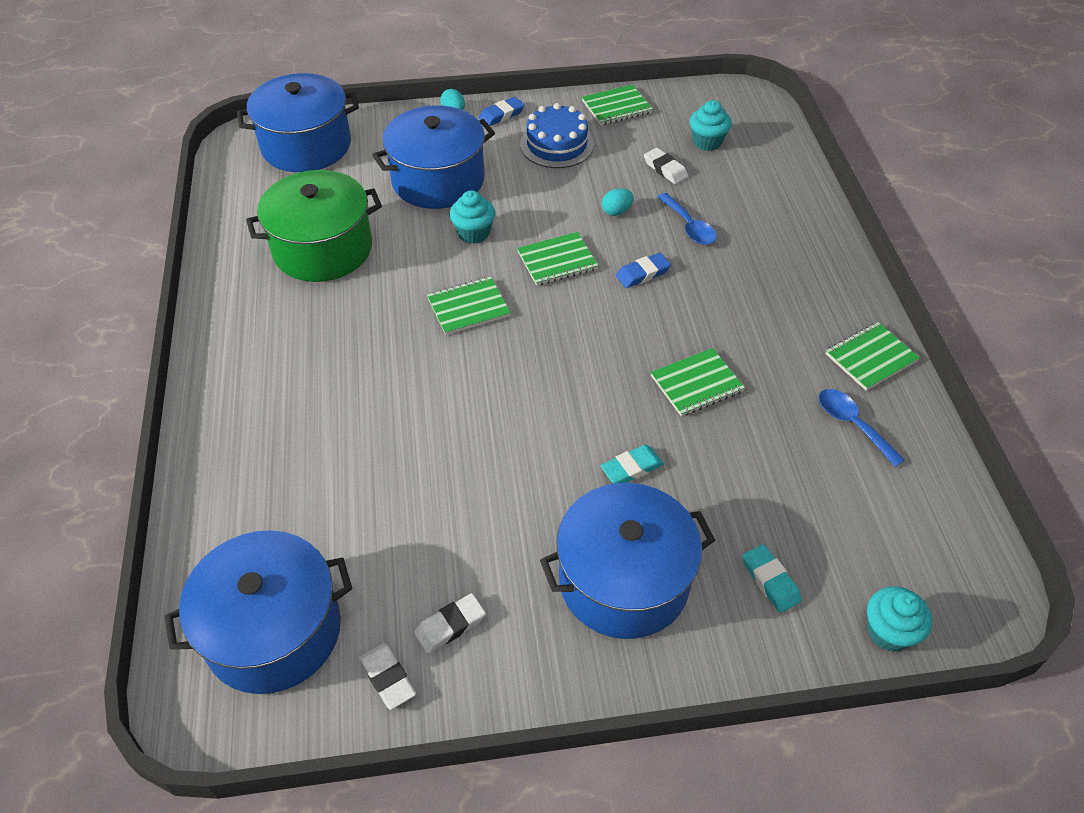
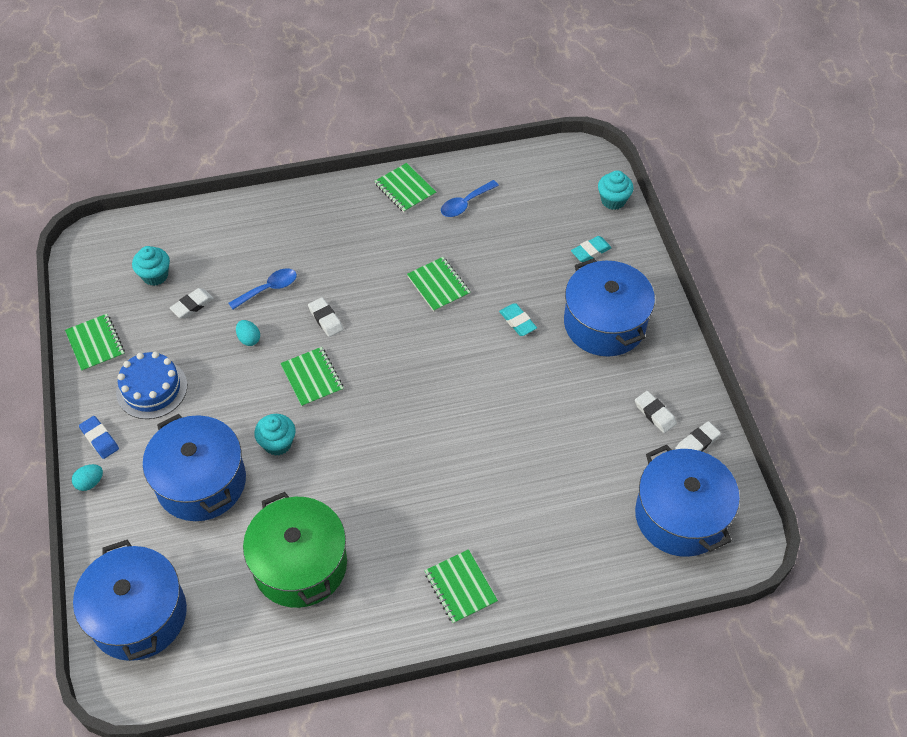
camera: 95 degrees left, 5 degrees up
green notebook [427,276,511,335] -> green notebook moved to [425,549,498,624]
blue eraser [616,253,671,288] -> white eraser [308,297,343,337]

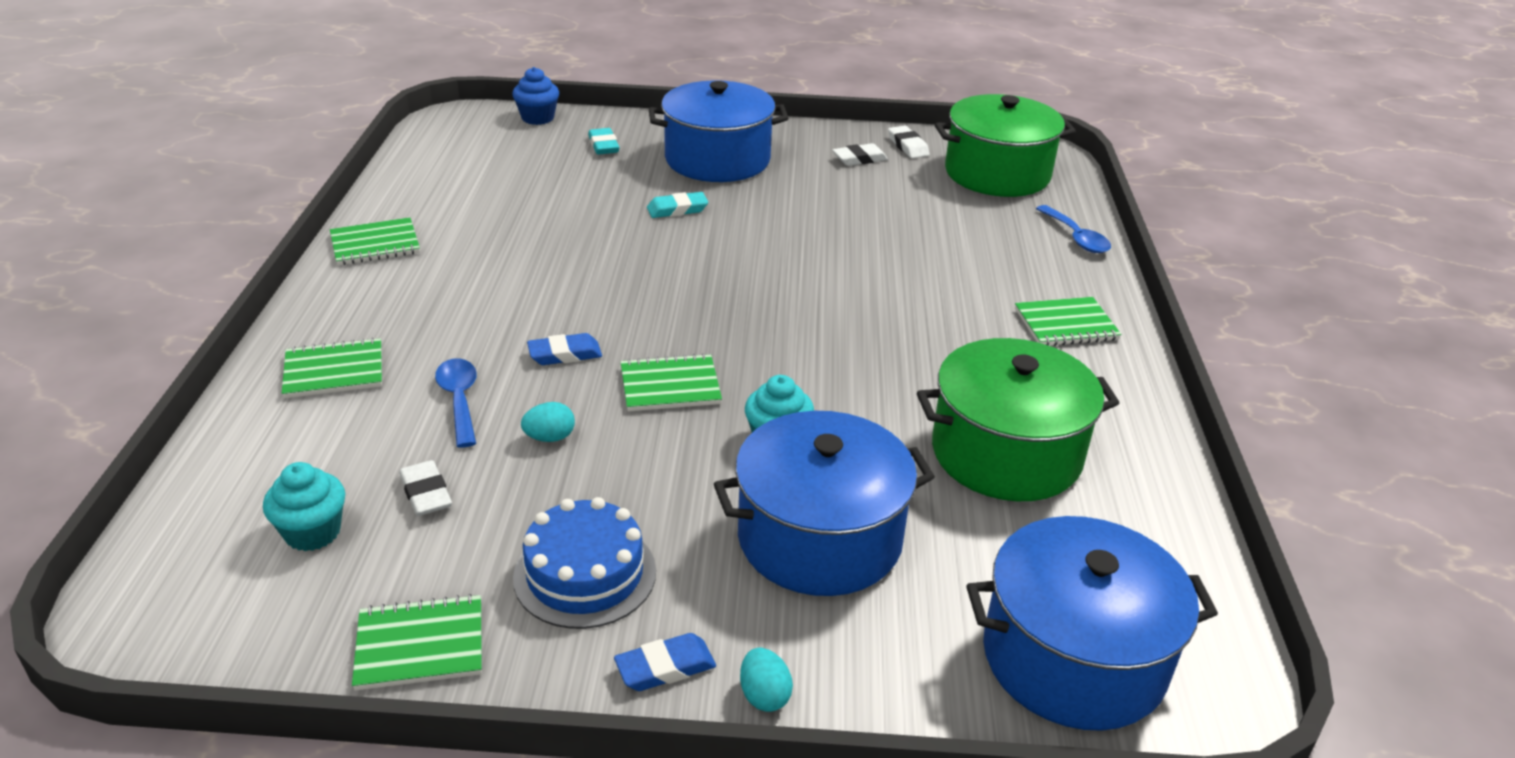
camera: 75 degrees left, 20 degrees down
white eraser [308,297,343,337] -> blue eraser [527,333,602,365]
green notebook [407,257,471,312] -> green notebook moved to [282,338,382,398]
blue spoon [441,180,499,217] -> blue spoon moved to [1036,205,1111,253]
turquoise cupcake [598,170,634,210] -> blue cupcake [512,67,559,125]
blue pot [635,445,740,557] -> green pot [935,94,1076,197]

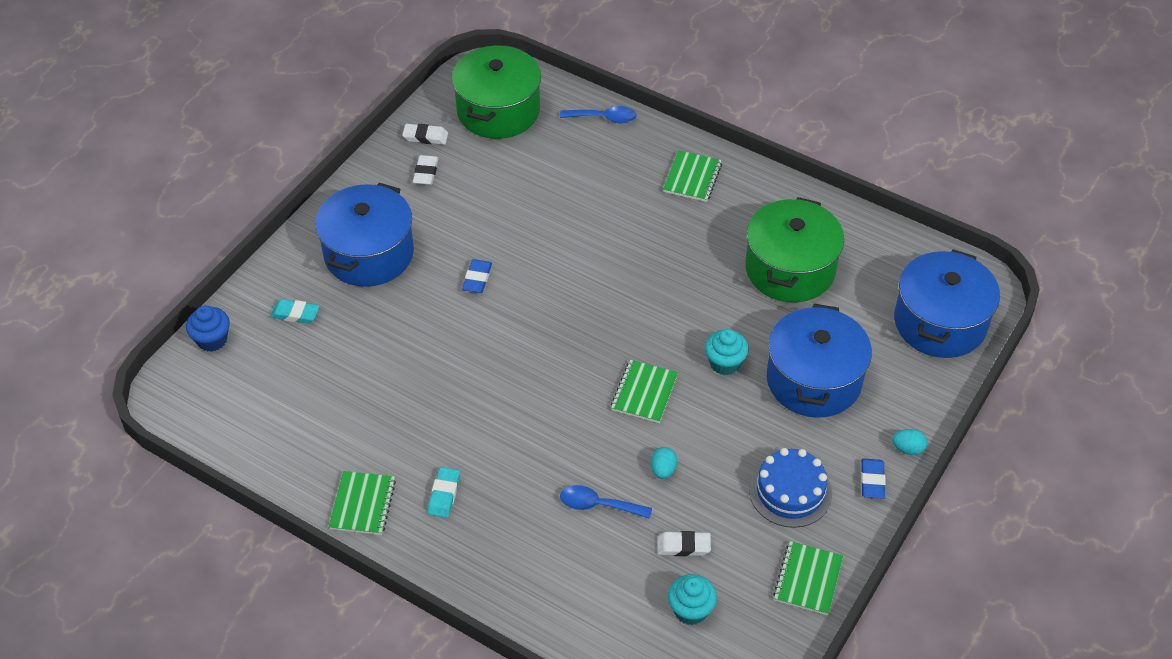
camera: 60 degrees left, 15 degrees up
green notebook [282,338,382,398] -> none
blue eraser [527,333,602,365] -> blue eraser moved to [462,259,492,293]
turquoise eraser [647,192,708,218] -> turquoise eraser moved to [428,467,460,518]

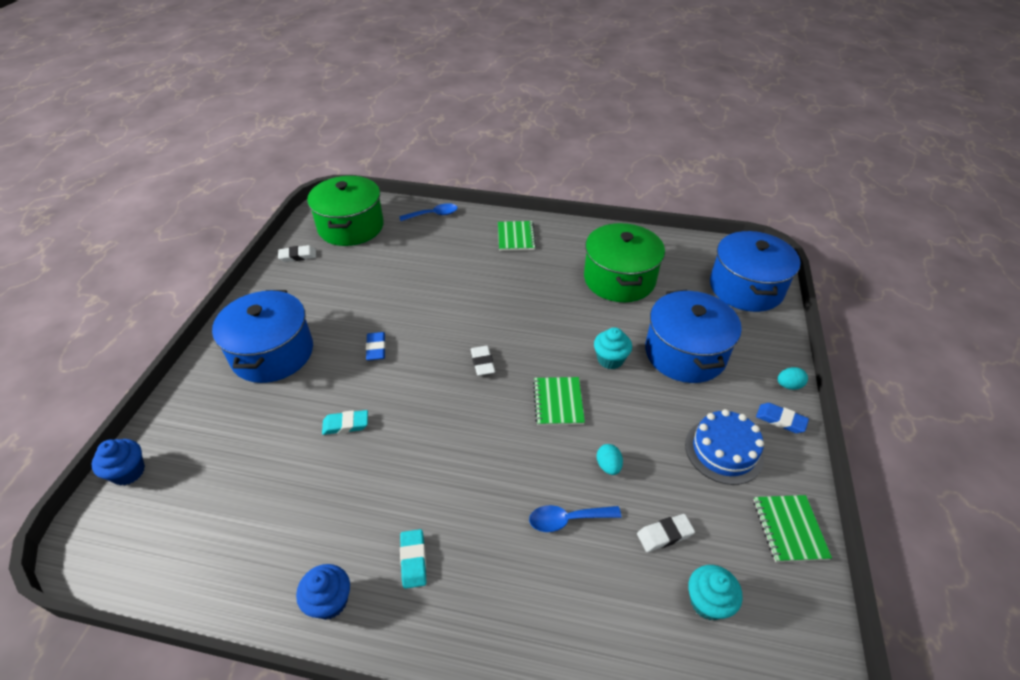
camera: 20 degrees left, 5 degrees down
turquoise eraser [270,299,320,324] -> turquoise eraser moved to [322,410,368,435]
green notebook [329,471,396,535] -> blue cupcake [296,564,350,620]
white eraser [413,155,439,185] -> white eraser moved to [471,346,495,376]
blue eraser [861,458,886,499] -> blue eraser turned 45 degrees counterclockwise [756,403,809,433]

